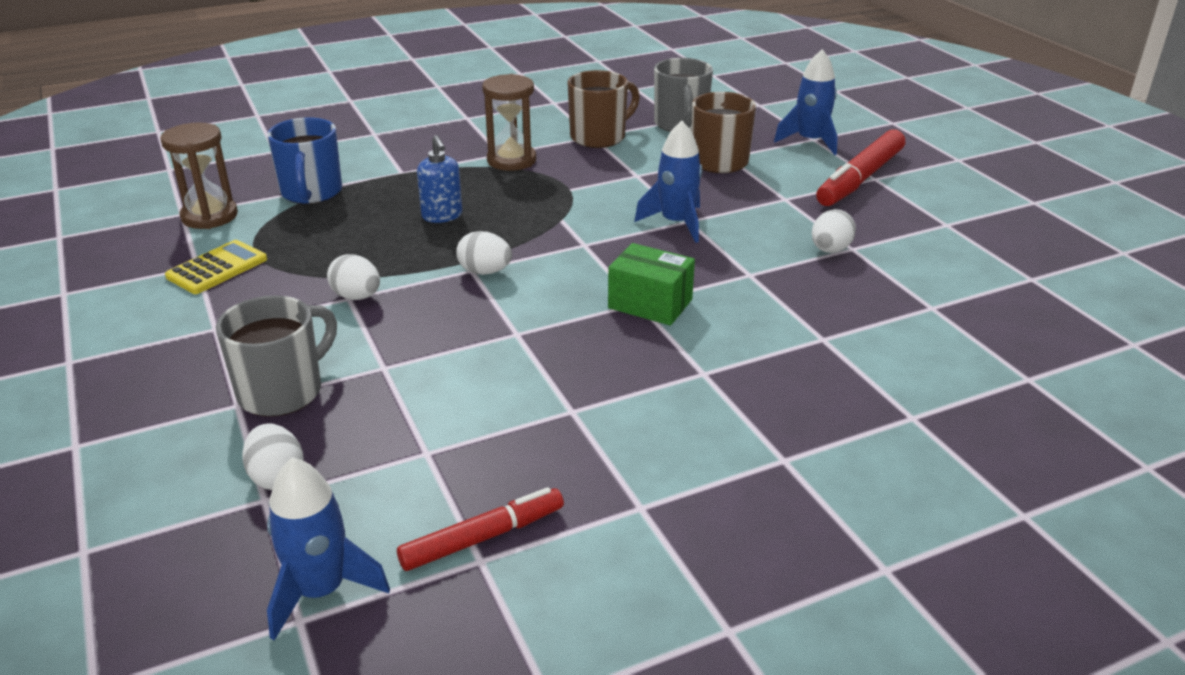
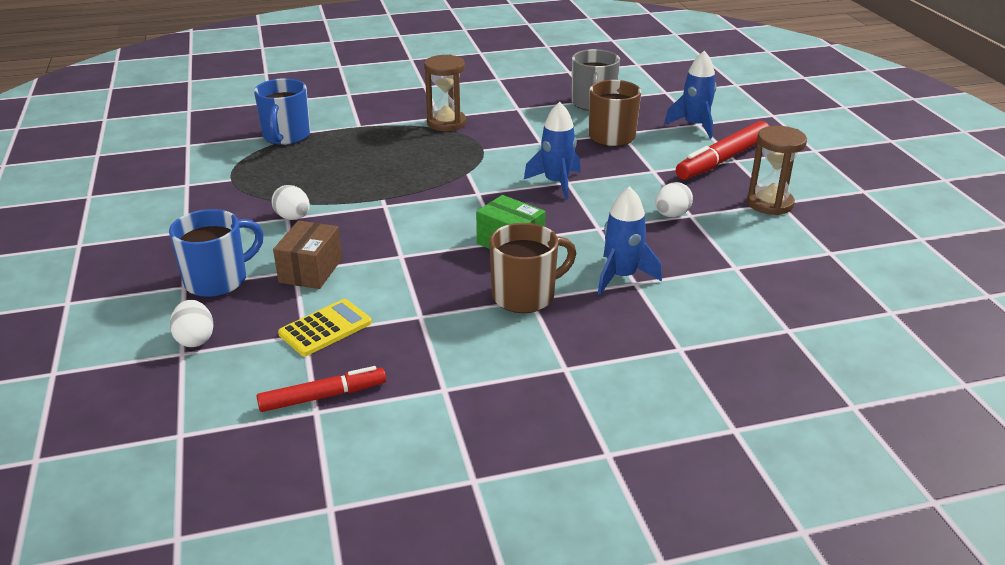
camera: 10 degrees right, 0 degrees up
brown hourglass [160,123,238,229] -> brown hourglass moved to [747,126,807,215]
yellow calculator [165,240,267,294] -> yellow calculator moved to [278,299,372,356]
grey mug [216,295,337,417] -> blue mug [169,209,264,297]
blue rocket [267,457,390,640] -> blue rocket moved to [598,186,662,295]
blue soap dispenser [417,135,462,223] -> none
white egg [456,231,512,275] -> none
brown mug [567,70,640,148] -> brown mug moved to [489,223,576,313]
none -> brown box [273,221,342,289]

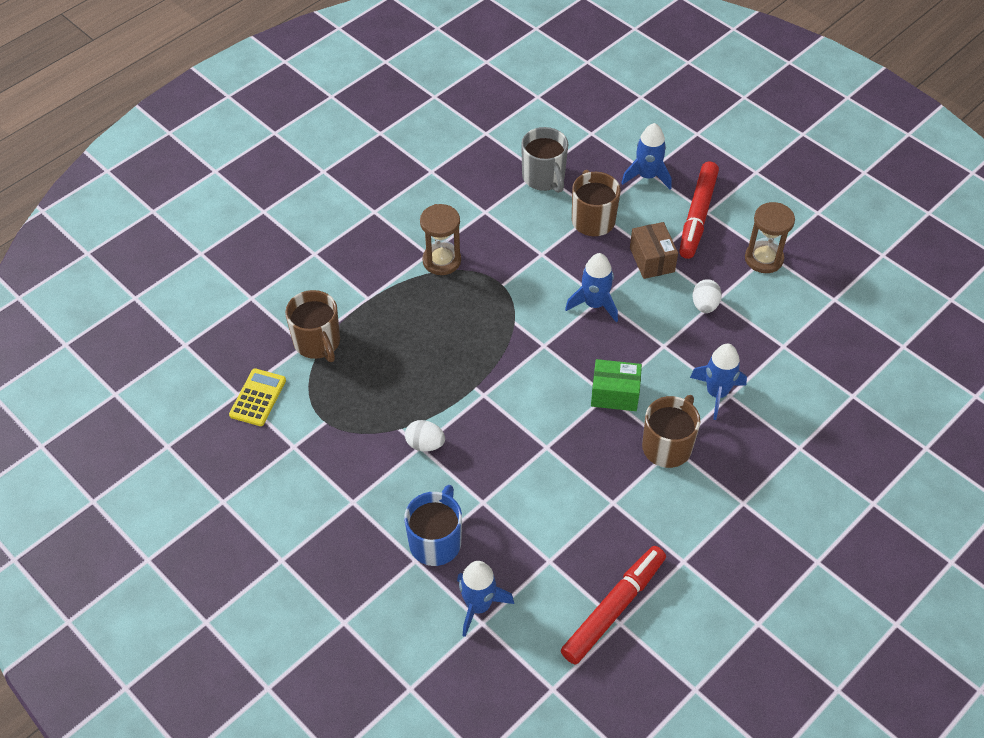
camera: 30 degrees left, 20 degrees up
white egg [170,300,214,347] -> blue rocket [457,561,514,637]
blue mug [254,78,310,145] -> brown mug [285,290,340,362]
red marker [257,366,386,412] -> red marker [561,546,666,664], size x1.57
brown box [273,221,342,289] -> brown box moved to [630,222,678,279]
yellow calculator [278,299,372,356] -> yellow calculator moved to [229,369,286,426]

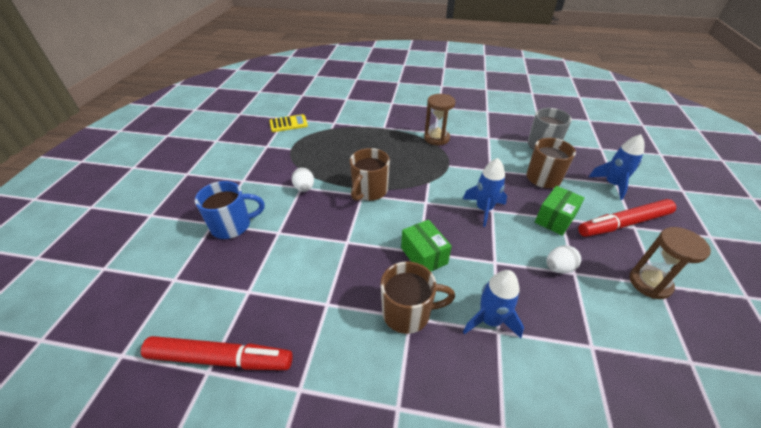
camera: 55 degrees right, 10 degrees down
brown mug [285,290,340,362] -> brown mug moved to [350,148,390,201]
blue rocket [457,561,514,637] -> none
brown box [630,222,678,279] -> green box [535,186,585,236]

